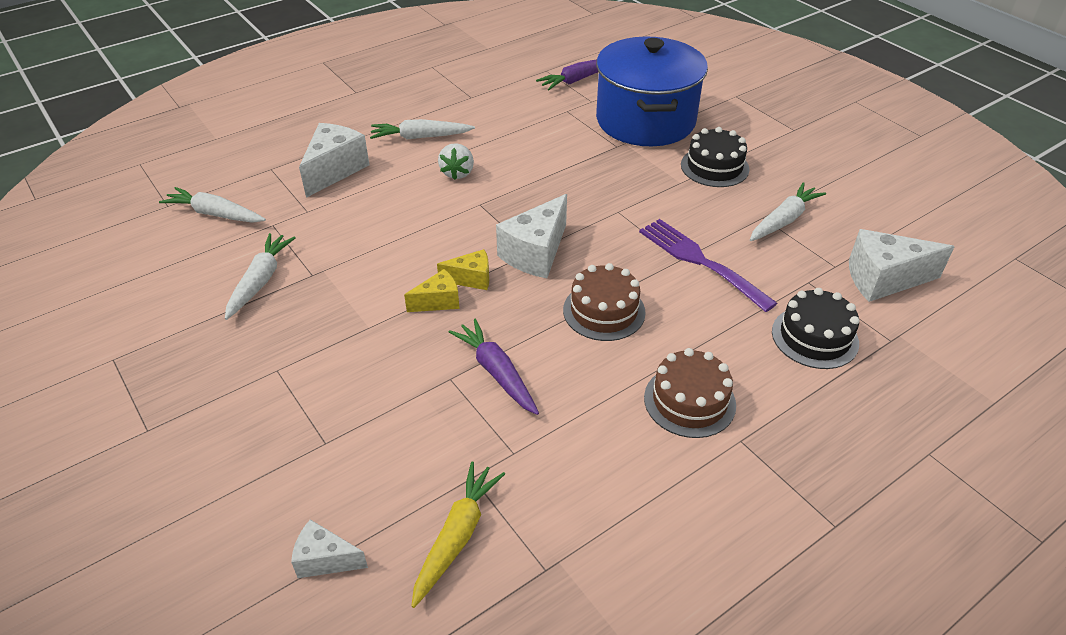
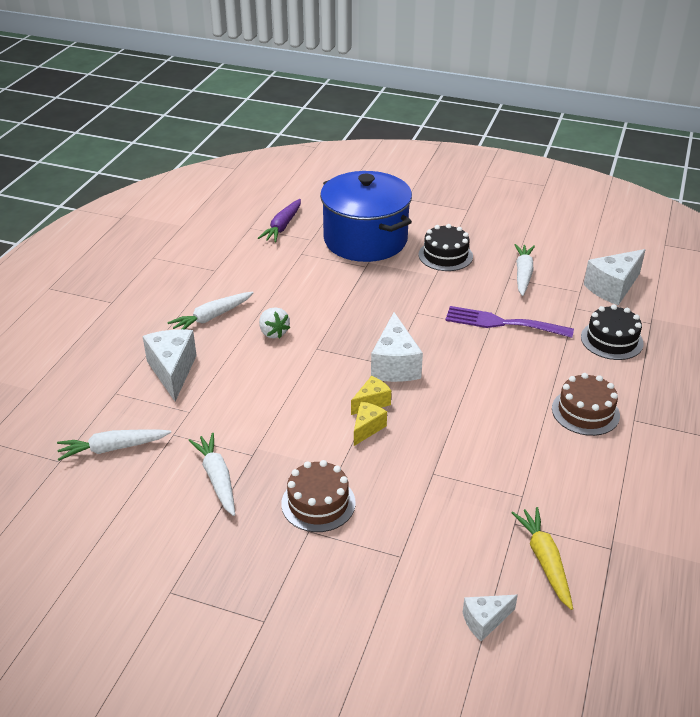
camera: 35 degrees left, 5 degrees down
purple carrot [449,319,539,415] -> none
brown cake [563,263,646,341] -> brown cake moved to [281,460,356,532]

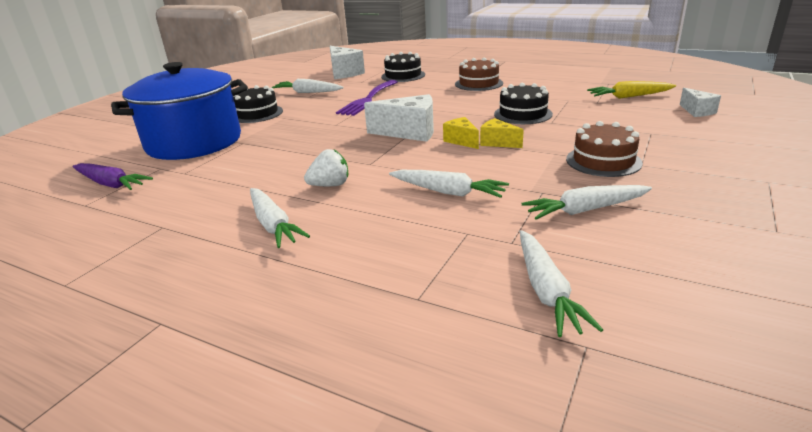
camera: 80 degrees left, 10 degrees down
white cheese [142,329,197,401] -> none
none -> white carrot [389,170,509,198]
none -> black cake [494,83,553,124]

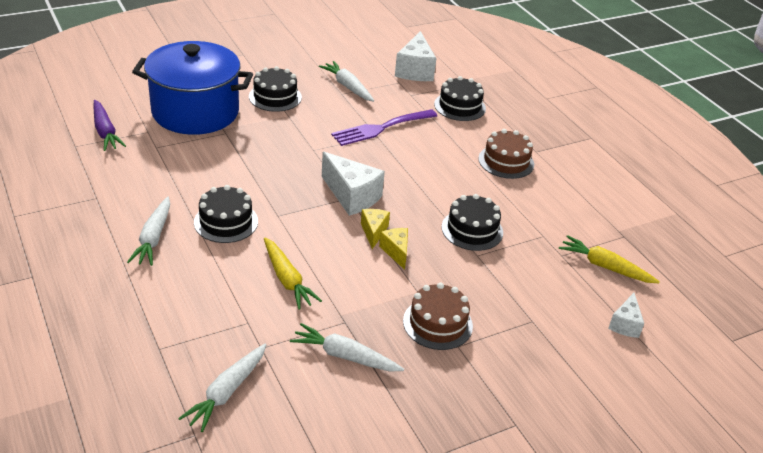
camera: 30 degrees right, 10 degrees up
white strawberry [304,149,348,186] -> black cake [194,185,258,243]
white carrot [389,170,509,198] -> yellow carrot [264,238,322,310]

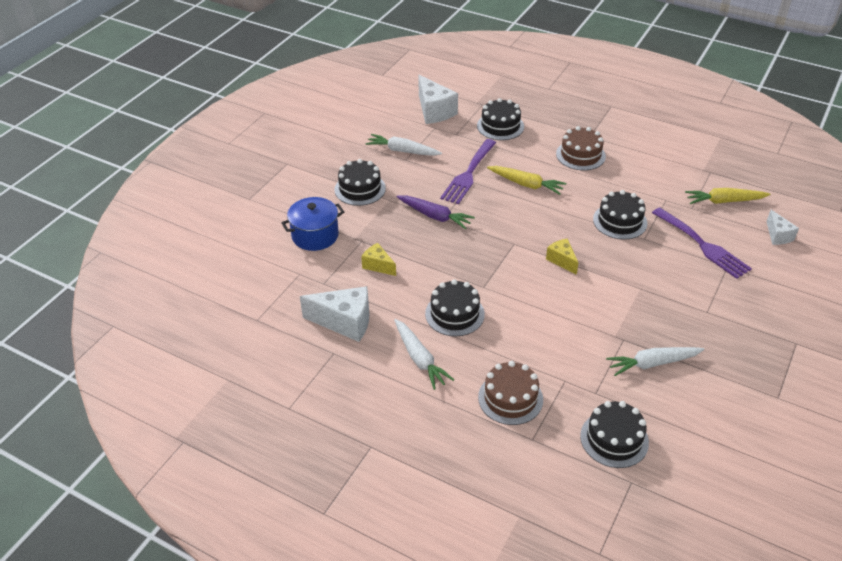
camera: 30 degrees left, 5 degrees up
purple carrot [94,100,126,151] -> purple carrot moved to [396,195,475,229]
blue pot [132,41,253,135] -> blue pot [281,197,344,251], size x0.55
white carrot [178,344,266,432] -> black cake [580,401,649,468]
yellow carrot [264,238,322,310] -> yellow carrot moved to [487,166,566,195]
white cheese [322,152,385,216] -> white cheese moved to [300,286,369,342]
yellow cheese [379,228,408,270] -> yellow cheese moved to [361,243,396,276]
brown cake [403,283,473,350] -> brown cake moved to [478,361,543,425]
none -> purple fork [652,208,752,279]

